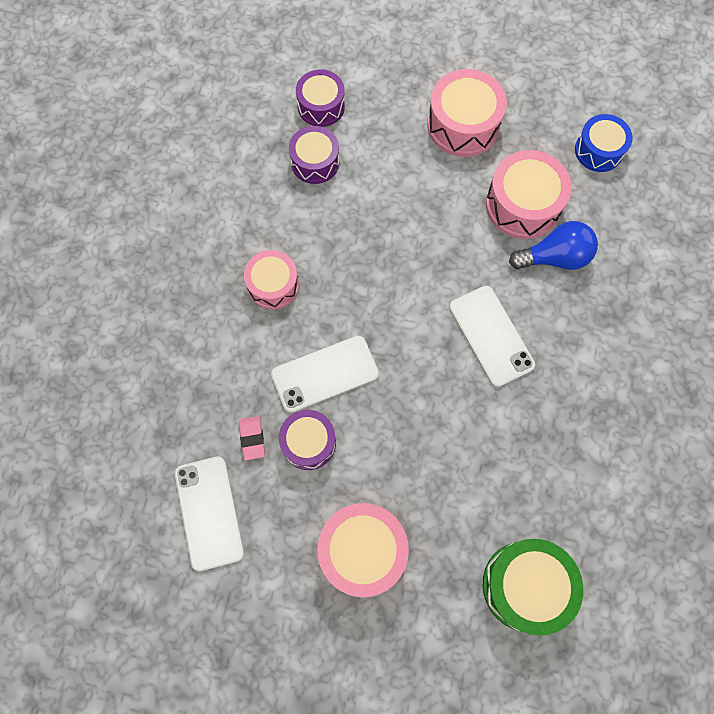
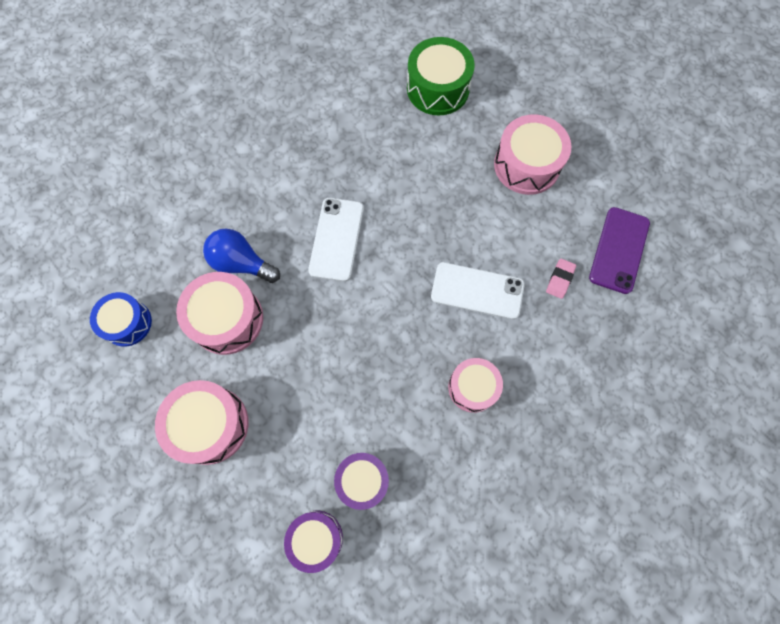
camera: 145 degrees left, 0 degrees up
white phone [175,456,244,571] -> purple phone [589,207,650,294]
purple drum [279,410,336,470] -> none

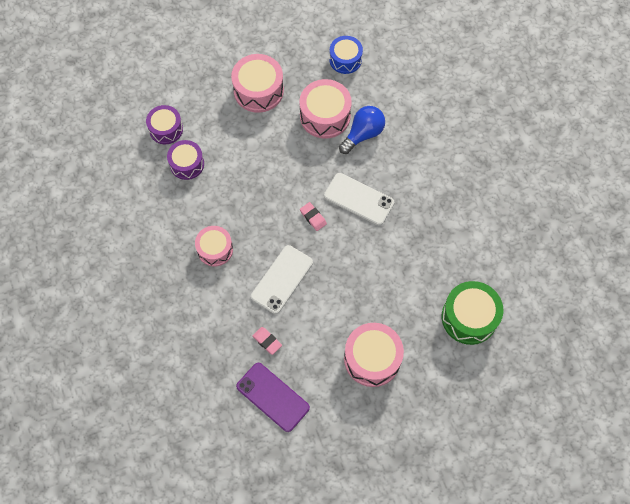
camera: 110 degrees right, 5 degrees down
none -> pink eraser [300,202,327,231]

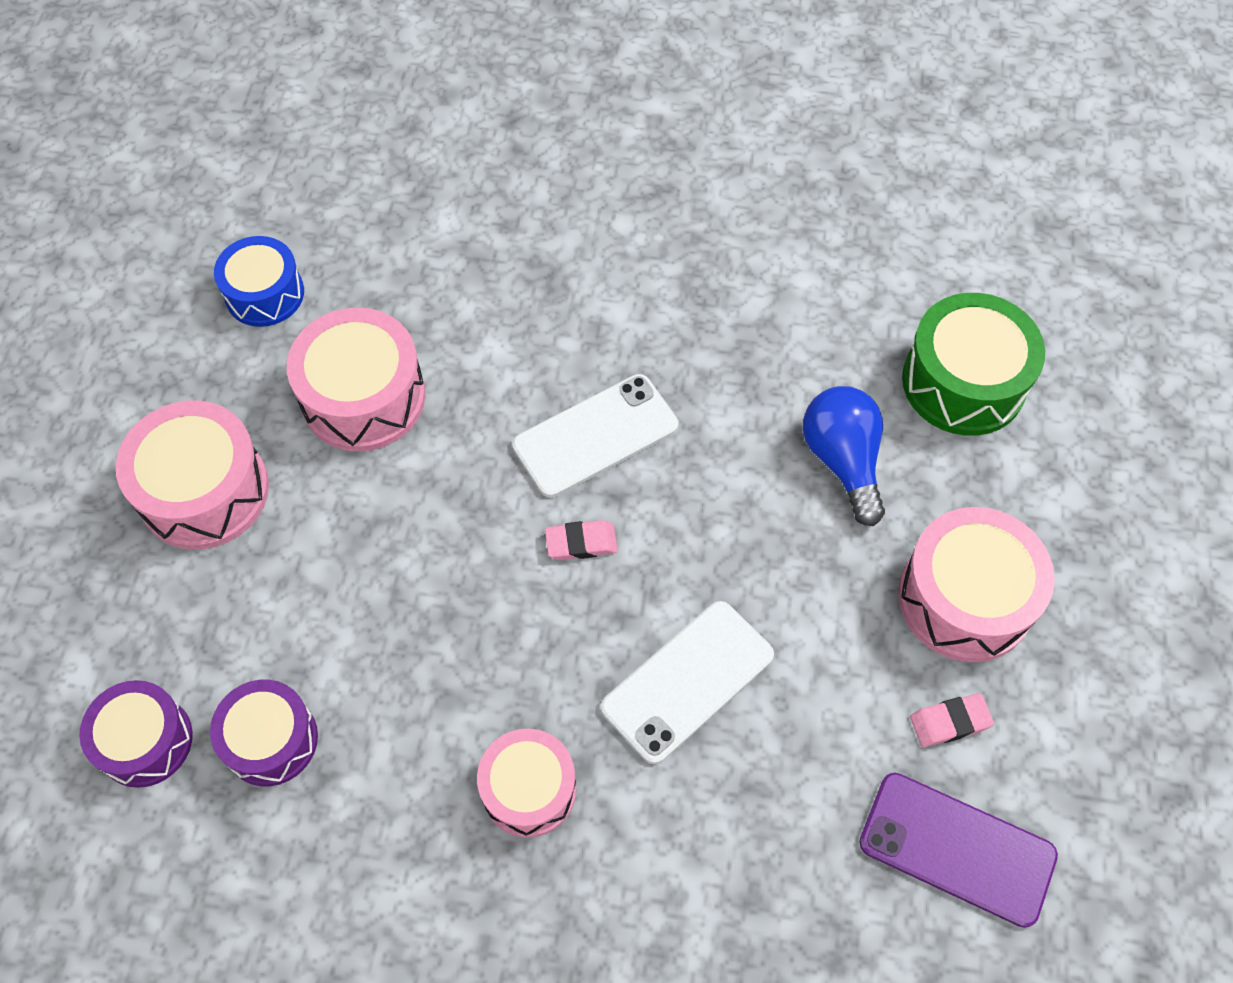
camera: 60 degrees left, 5 degrees down
purple phone [236,363,310,432] -> purple phone turned 45 degrees clockwise [859,773,1058,928]
white phone [251,245,313,314] -> white phone turned 75 degrees clockwise [601,601,774,764]
pink eraser [252,327,282,355] -> pink eraser moved to [910,693,994,747]
blue light bulb [339,106,385,154] -> blue light bulb moved to [803,386,885,526]

